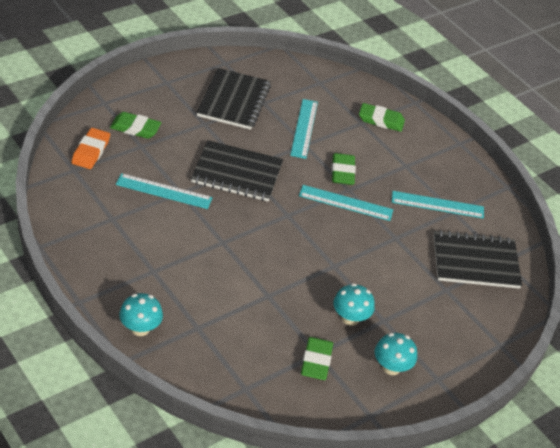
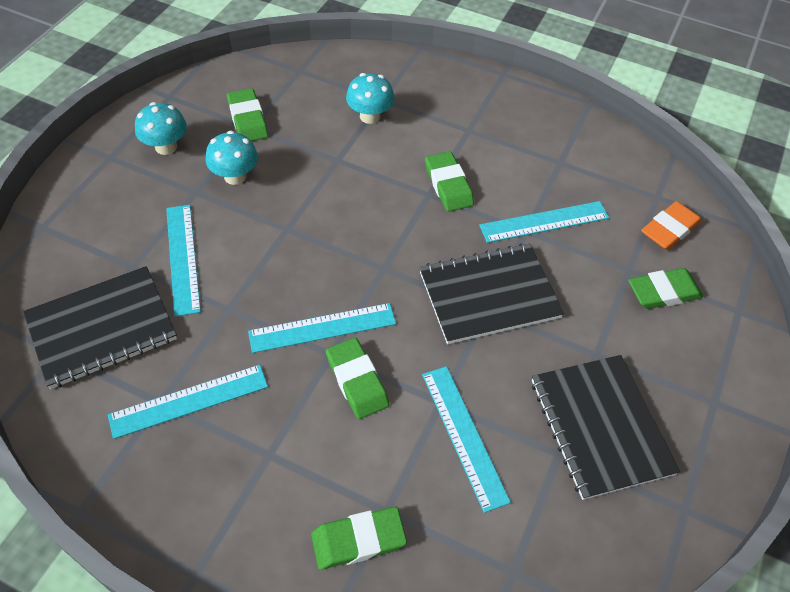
camera: 155 degrees right, 10 degrees up
orange eraser [71,128,110,169] -> orange eraser turned 60 degrees clockwise [641,201,702,250]
turquoise mushroom [119,293,163,336] -> turquoise mushroom moved to [346,73,395,124]
none -> turquoise ruler [166,205,201,317]
none -> green eraser [425,151,474,212]

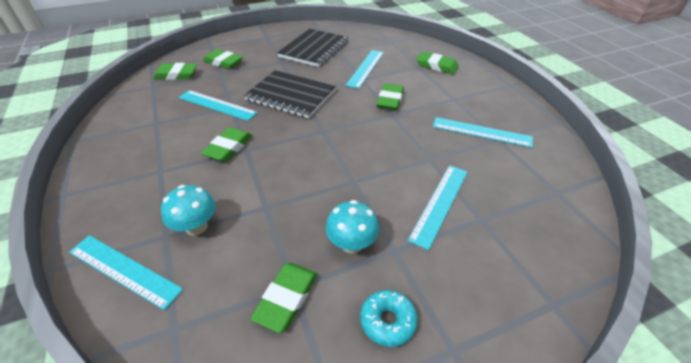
camera: 135 degrees left, 10 degrees down
black notebook [23,266,177,389] -> none
turquoise mushroom [135,102,187,155] -> turquoise donut [360,290,418,347]
turquoise ruler [248,303,396,353] -> turquoise ruler moved to [69,235,183,310]
orange eraser [641,201,702,250] -> green eraser [153,63,197,80]

